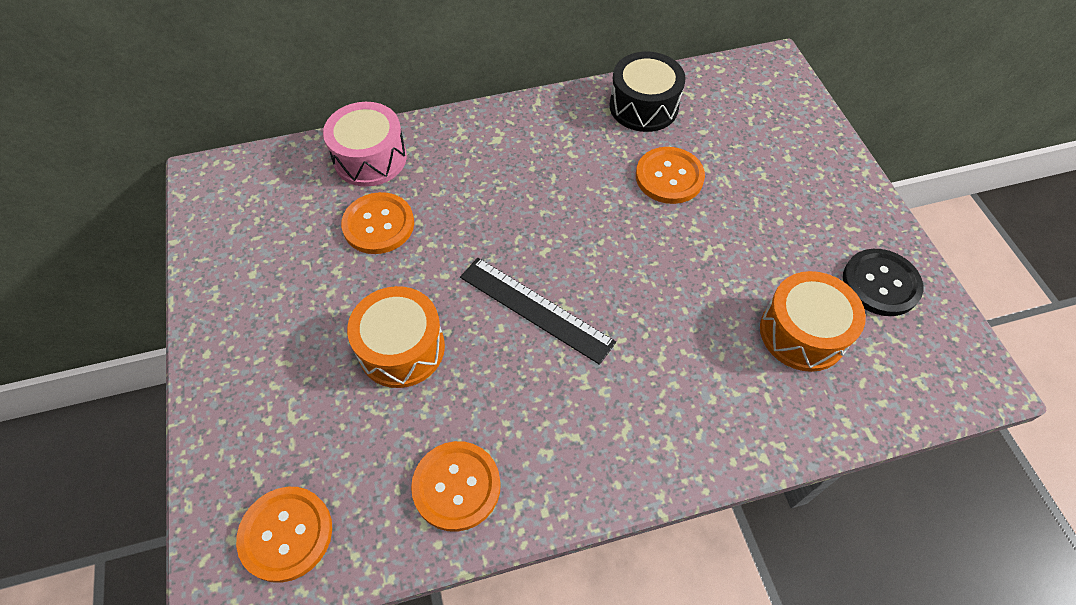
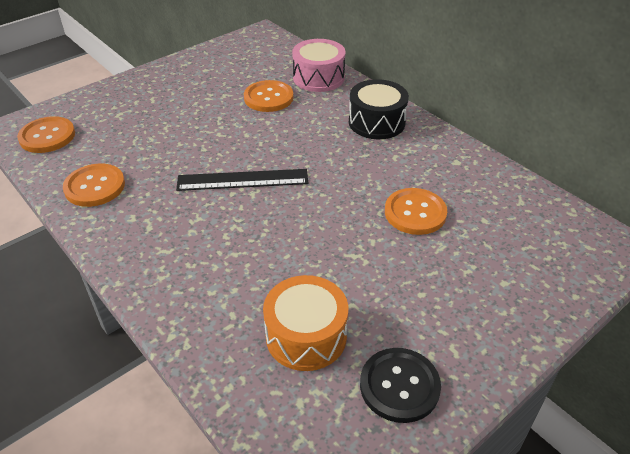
camera: 65 degrees right, 15 degrees down
orange drum [347,286,445,388] -> none
black ruler [460,258,616,365] -> black ruler turned 75 degrees clockwise [176,169,308,191]
black drum [610,52,685,132] -> black drum moved to [349,79,409,139]

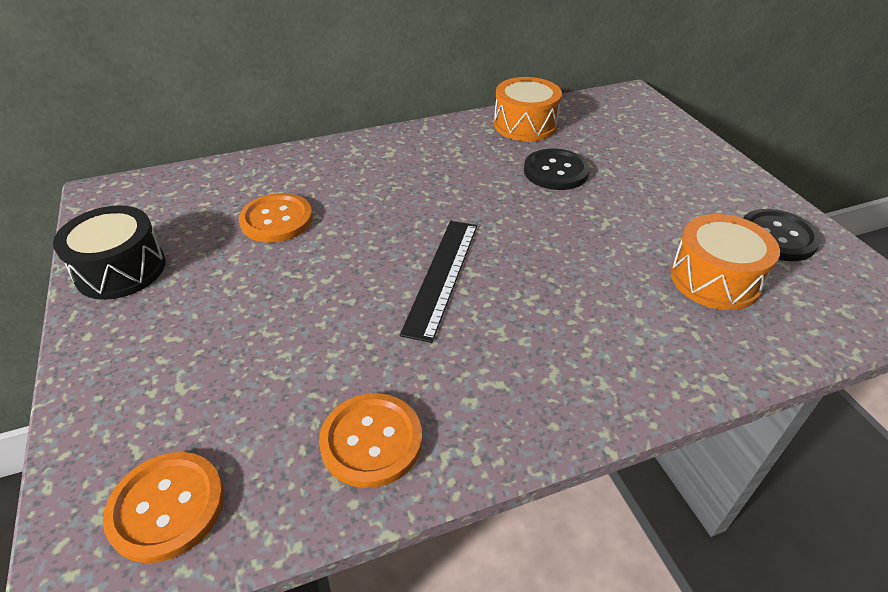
camera: 70 degrees left, 0 degrees up
pink drum [292,39,345,92] -> none
black drum [349,79,409,139] -> black drum moved to [53,205,166,300]
orange button [385,188,447,235] -> black button [524,149,590,190]
none -> orange drum [494,77,562,141]

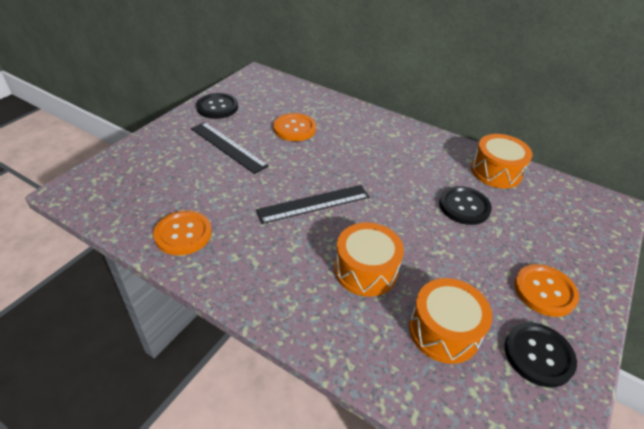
camera: 50 degrees right, 0 degrees up
black drum [53,205,166,300] -> black button [196,93,238,119]
orange button [103,452,224,563] -> orange button moved to [514,264,579,317]
none -> black ruler [191,122,269,174]
none -> orange drum [334,223,404,297]

